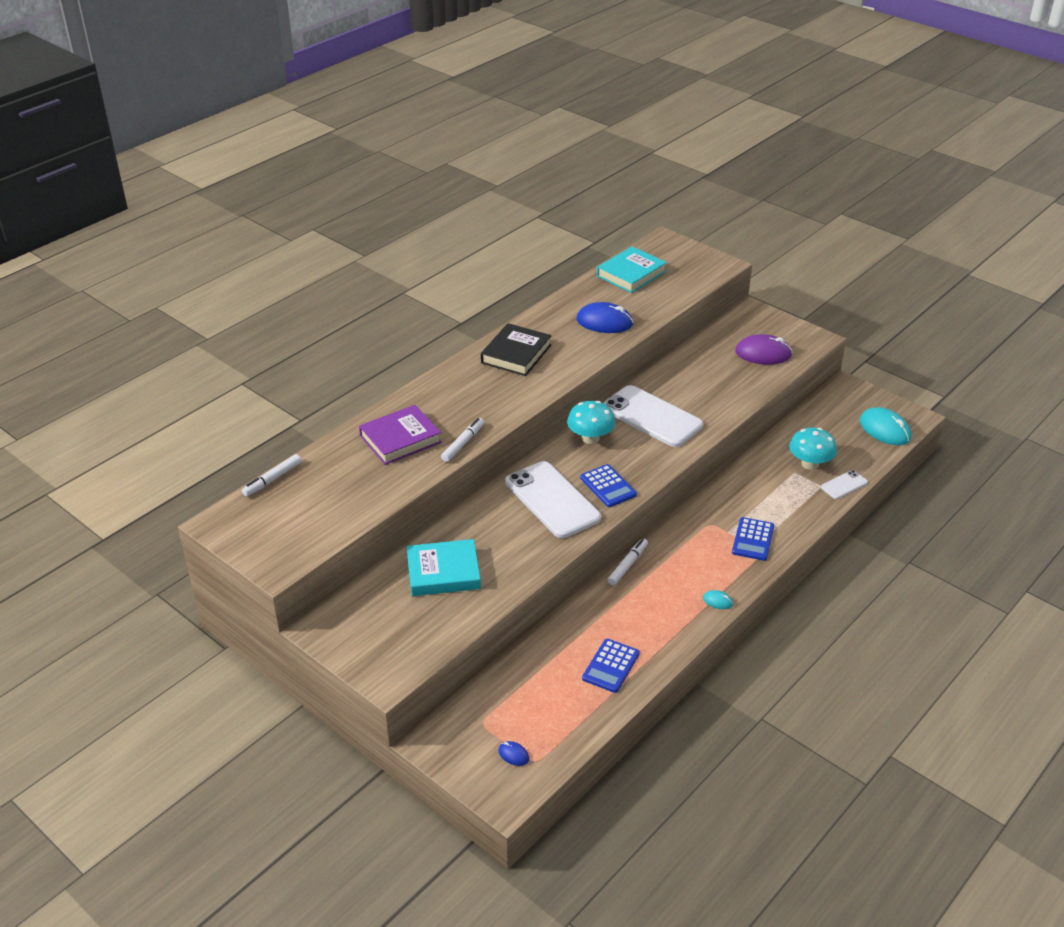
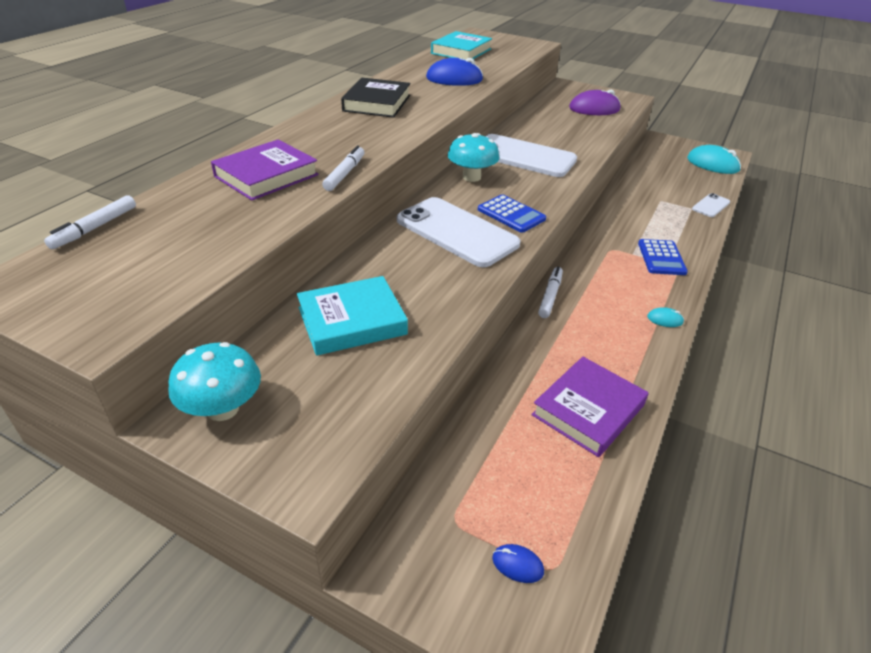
camera: 15 degrees left, 0 degrees up
blue calculator [582,639,640,693] -> purple book [531,356,648,457]
turquoise mushroom [789,427,837,470] -> turquoise mushroom moved to [168,342,261,421]

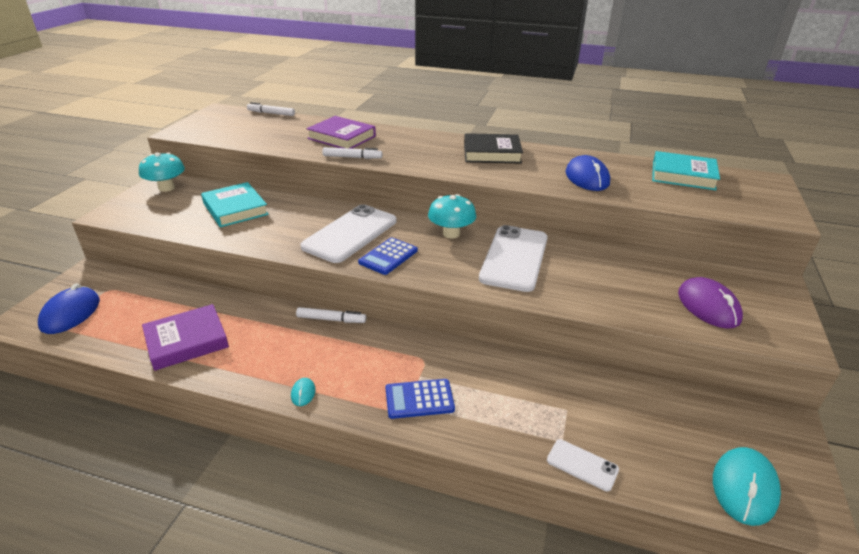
camera: 80 degrees right, 5 degrees down
blue mouse [492,544,544,583] -> blue mouse [38,283,100,334], size x2.17
purple book [531,356,648,457] -> purple book turned 60 degrees counterclockwise [142,304,229,371]

